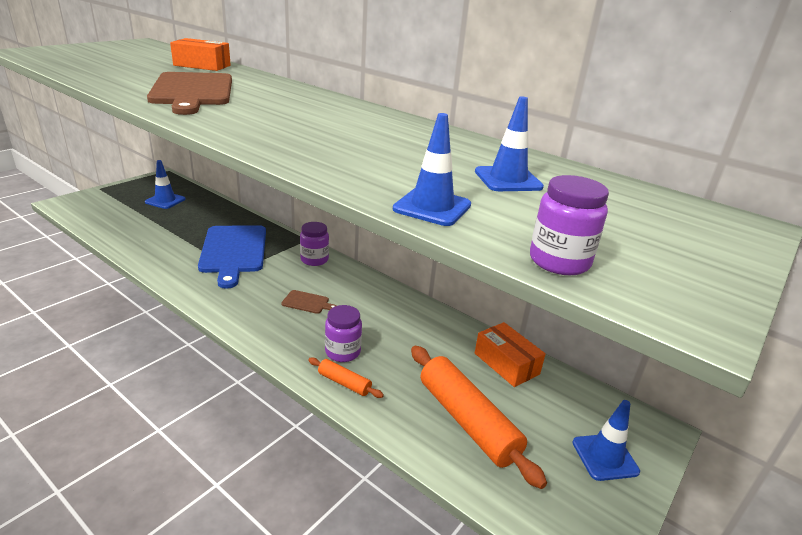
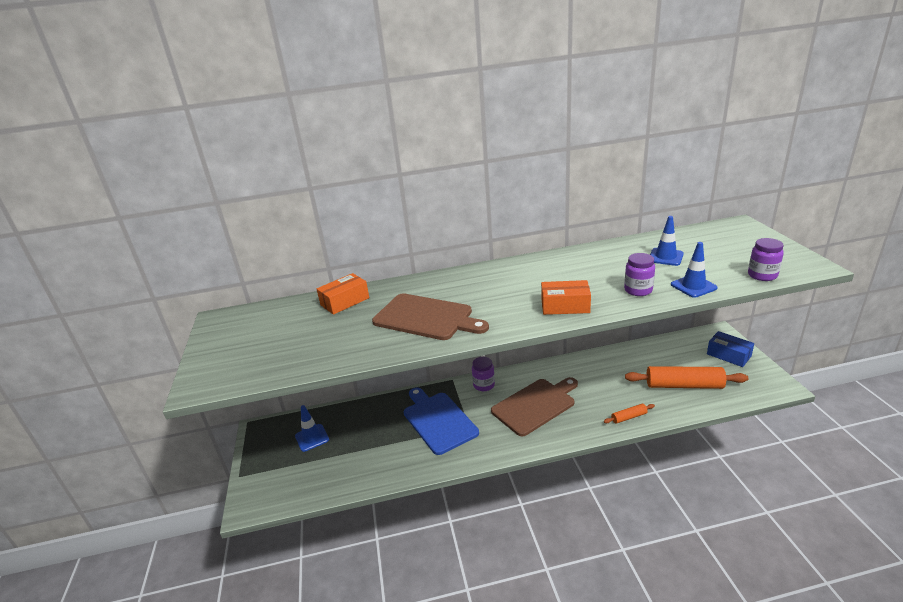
camera: 45 degrees left, 0 degrees up
blue cutting board [198,225,266,289] -> blue cutting board turned 150 degrees counterclockwise [404,387,479,455]
brown cutting board [281,290,337,314] -> brown cutting board [491,377,578,436], size x2.43
purple jar [325,305,362,362] -> purple jar moved to [624,253,655,296]
orange box [475,322,546,387] -> orange box moved to [541,280,591,315]
blue traffic cone [572,400,640,481] -> blue box [707,331,754,367]

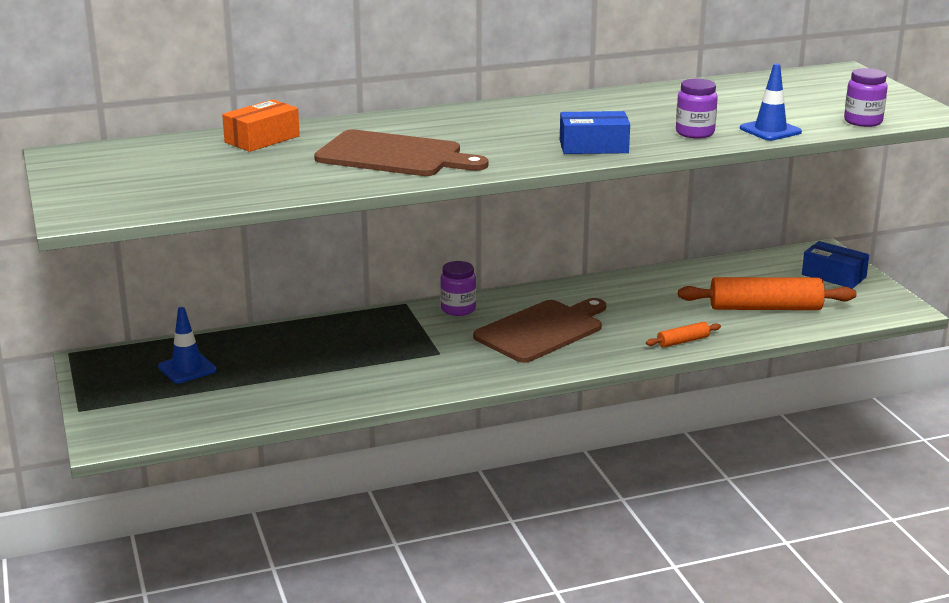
camera: 10 degrees left, 5 degrees down
blue cutting board [404,387,479,455] -> none
orange box [541,280,591,315] -> blue box [560,111,630,154]
blue traffic cone [650,216,684,266] -> none

